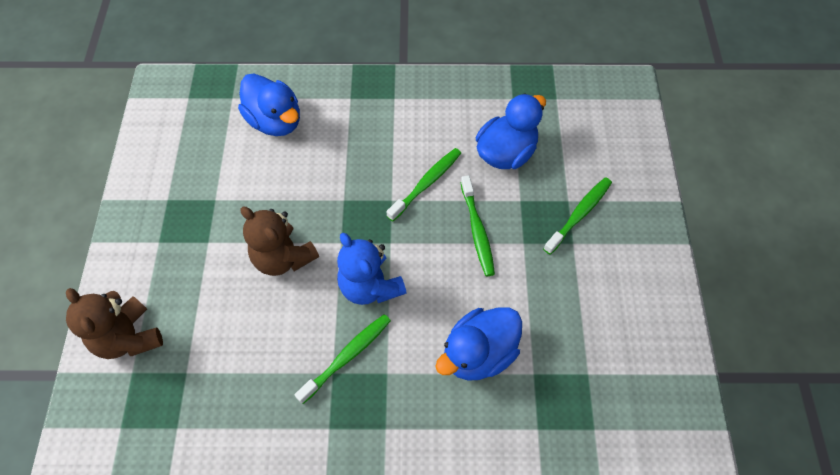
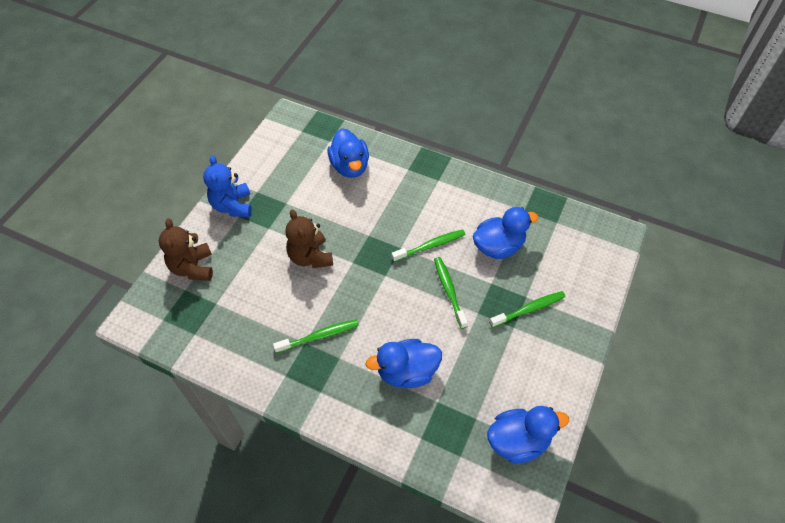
camera: 25 degrees right, 5 degrees down
blue teddy bear [337,233,406,305] -> blue teddy bear moved to [203,155,252,217]
green toothbrush [461,175,495,276] -> green toothbrush turned 150 degrees clockwise [434,257,468,329]
none -> blue duck [487,406,569,464]

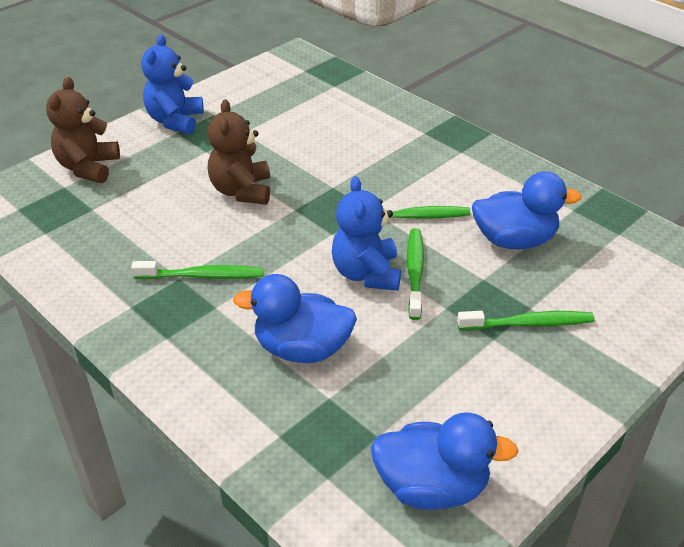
camera: 20 degrees right, 15 degrees down
blue duck [328,128,369,178] -> none
none -> blue teddy bear [332,176,401,291]

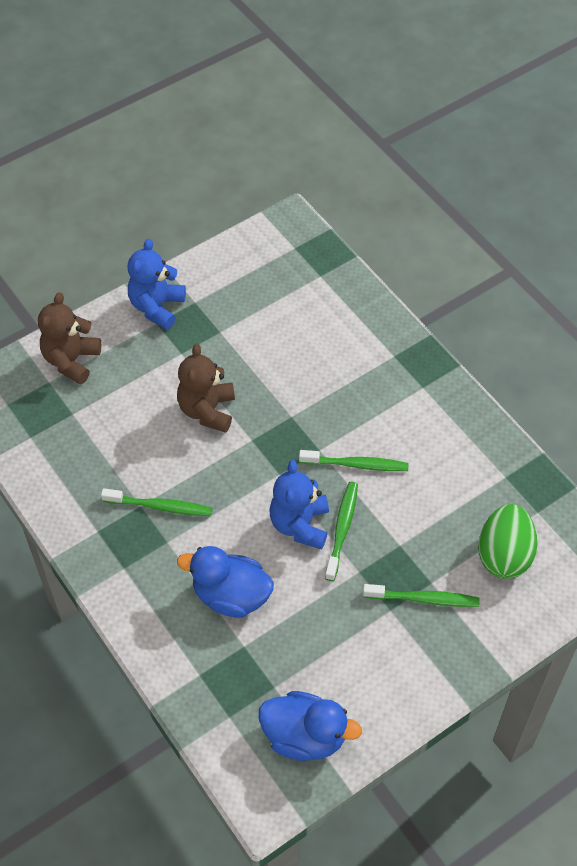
camera: 10 degrees right, 15 degrees up
blue duck [472,171,582,249] -> none
none -> green egg [478,504,537,579]

